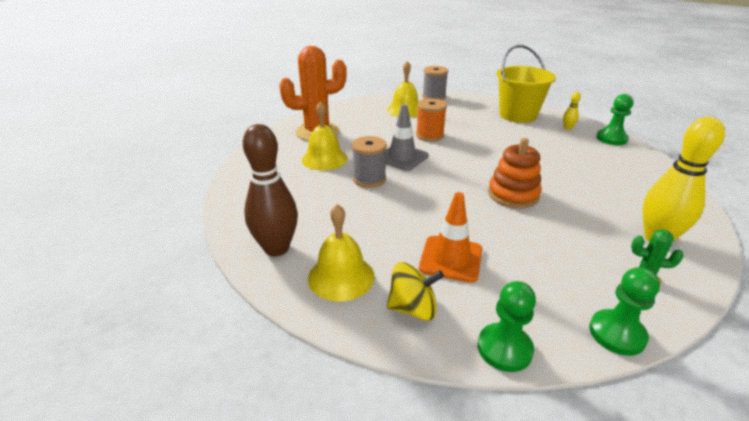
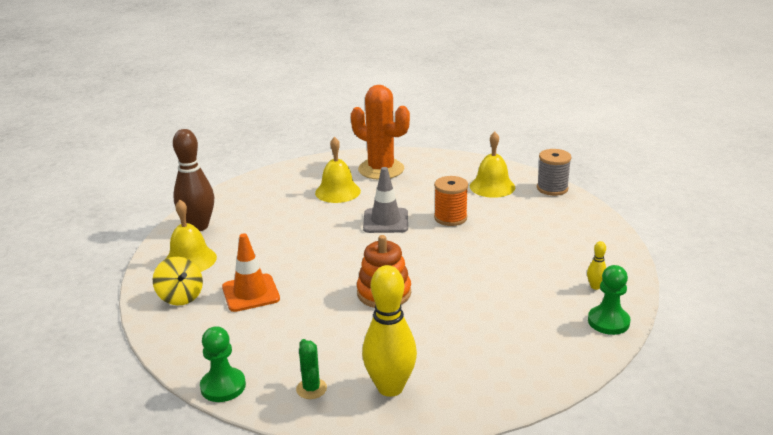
camera: 55 degrees right, 5 degrees down
grey spool [352,136,387,188] -> none
green pawn [478,281,536,372] -> none
yellow bucket [496,45,556,123] -> none

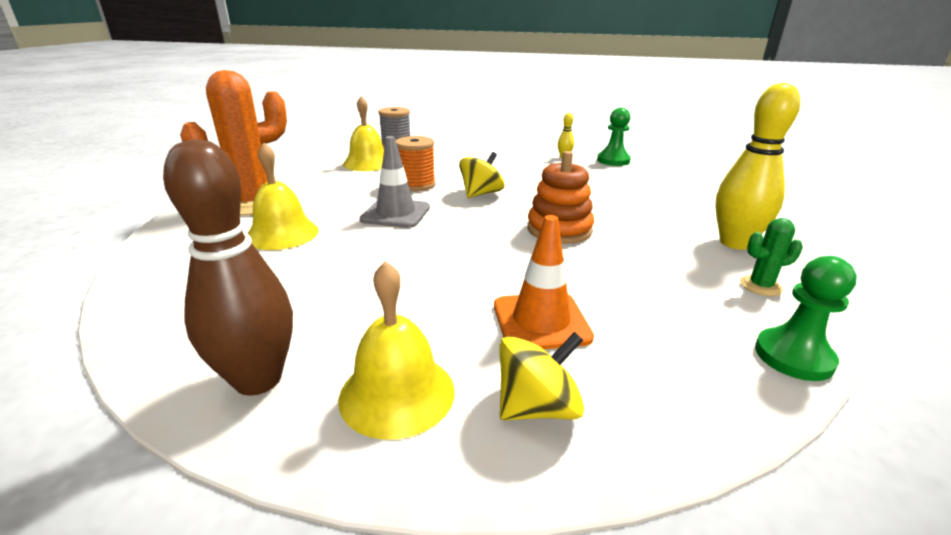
camera: 80 degrees left, 0 degrees up
none -> yellow spinning top [459,152,504,198]

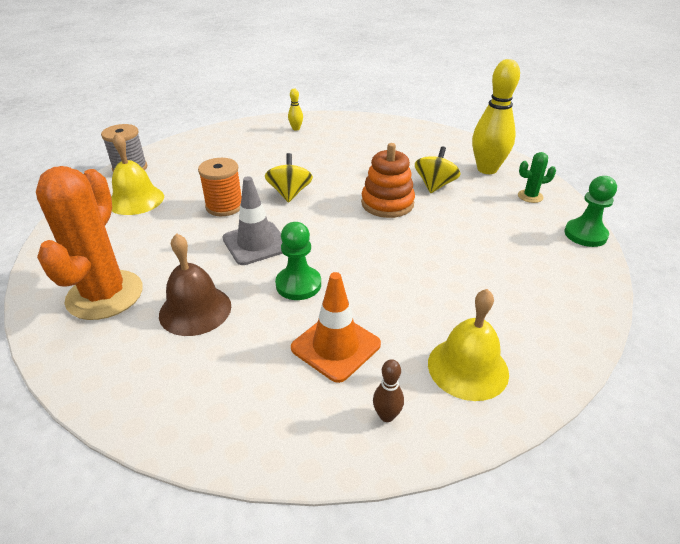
camera: 40 degrees left, 10 degrees up
brown bowling pin [163,139,293,396] -> brown bowling pin [373,359,404,422], size x0.43
yellow bell [247,143,319,250] -> brown bell [159,233,231,336]
orange traffic cone [494,215,594,349] -> orange traffic cone moved to [291,272,381,383]
yellow spinning top [499,332,584,420] -> yellow spinning top moved to [415,146,461,193]
green pawn [597,108,631,166] -> green pawn moved to [275,222,321,300]
green cactus [740,218,803,296] -> green cactus turned 45 degrees clockwise [518,152,556,203]

